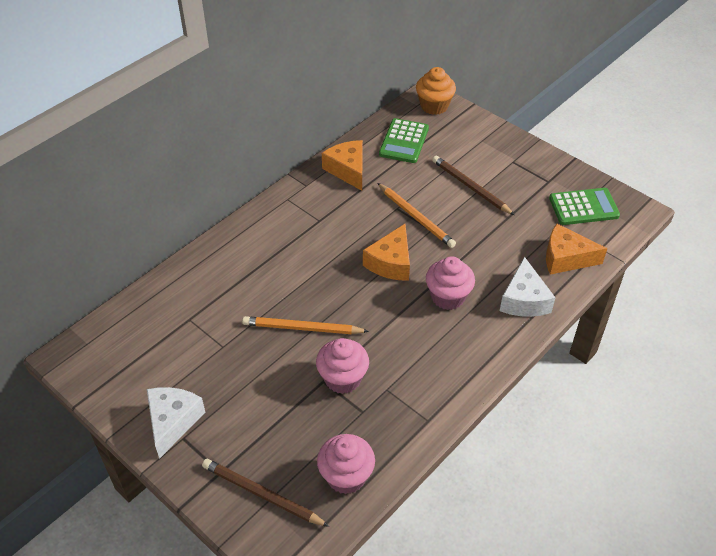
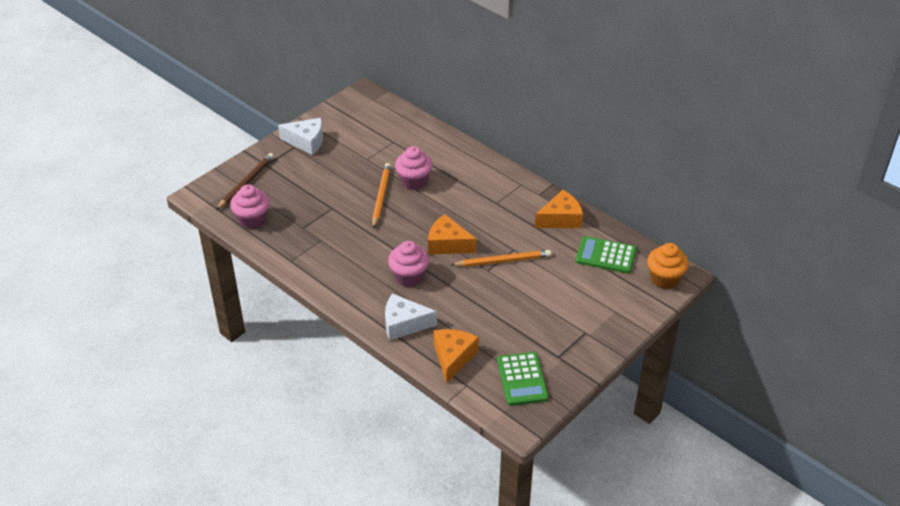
camera: 90 degrees right, 5 degrees down
pink cupcake [316,338,369,394] -> pink cupcake moved to [395,146,433,190]
orange pencil [377,183,456,248] -> orange pencil turned 150 degrees counterclockwise [451,250,551,267]
brown pencil [432,156,514,215] -> none

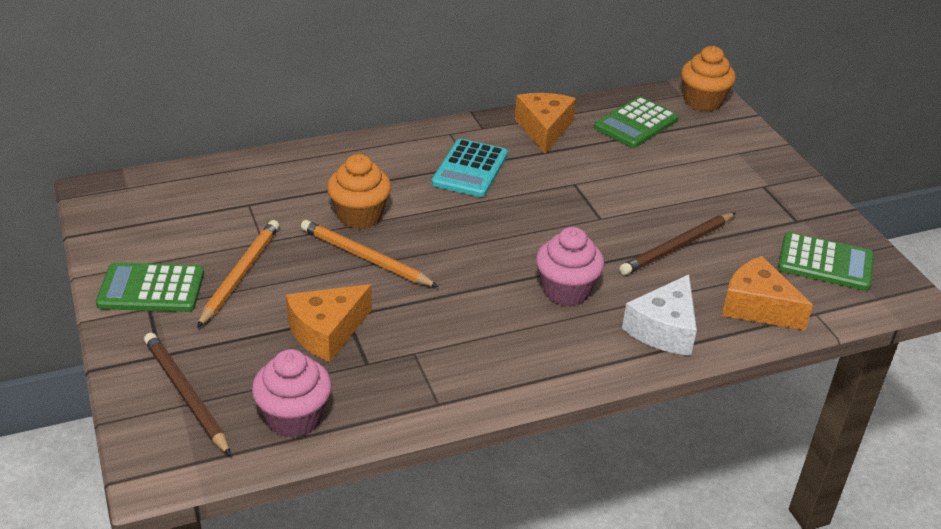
camera: 65 degrees left, 5 degrees down
white cheese [278,118,323,155] -> green calculator [96,262,204,312]
pink cupcake [395,146,433,190] -> orange cupcake [327,154,391,229]
orange cheese [428,214,477,254] -> orange cheese moved to [286,284,372,362]
orange pencil [451,250,551,267] -> orange pencil moved to [197,220,279,328]
none -> turquoise calculator [432,139,508,197]
none -> brown pencil [619,213,736,275]

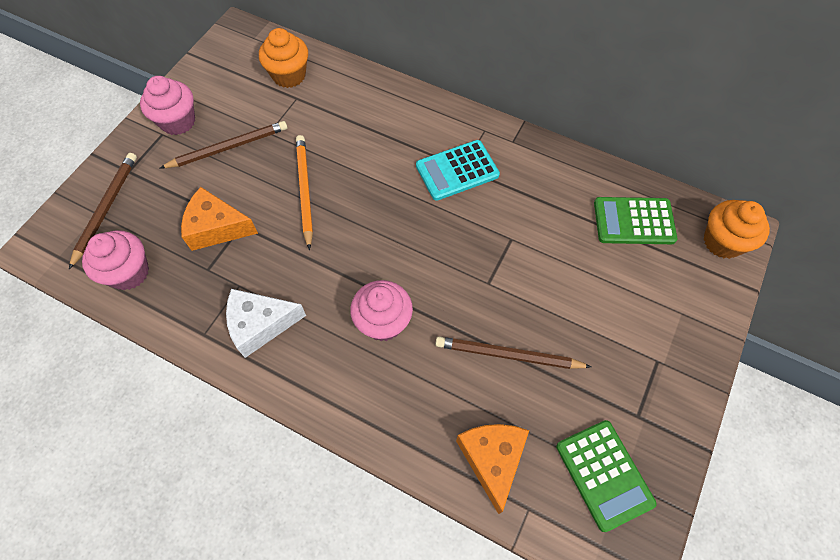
camera: 50 degrees right, 25 degrees up
green calculator [96,262,204,312] -> pink cupcake [140,76,195,135]
orange pencil [197,220,279,328] -> brown pencil [160,121,288,168]
orange cupcake [327,154,391,229] -> orange cupcake moved to [259,28,308,88]
orange cheese [515,93,576,153] -> none
white cheese [622,275,697,356] -> white cheese moved to [226,289,306,358]

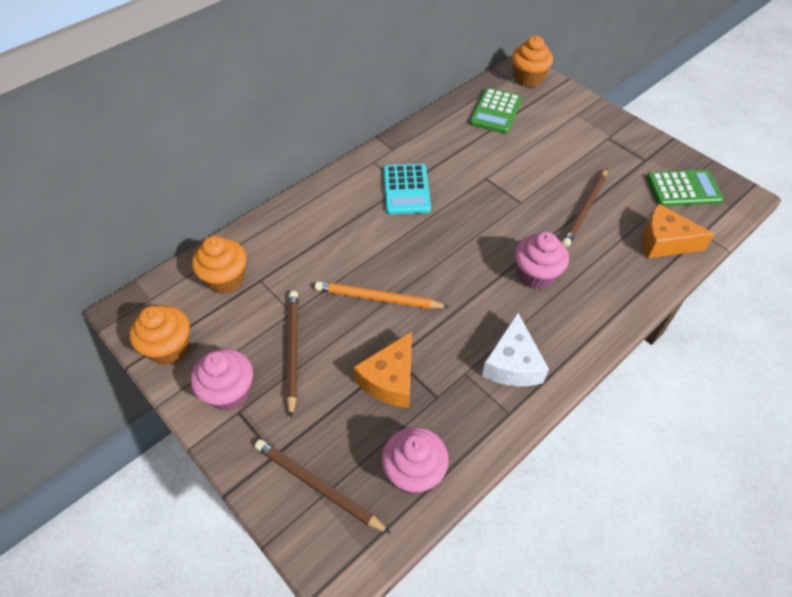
camera: 70 degrees left, 10 degrees down
none -> orange cupcake [129,305,190,365]

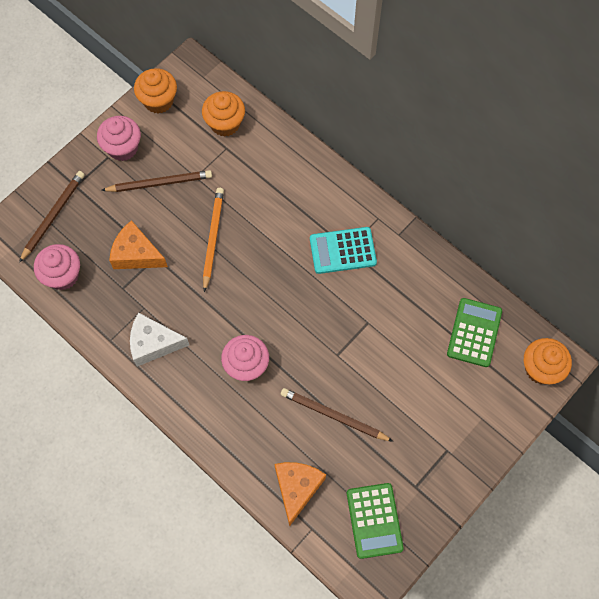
camera: 85 degrees right, 15 degrees up
green calculator [470,88,522,134] -> green calculator turned 90 degrees clockwise [447,298,502,367]

